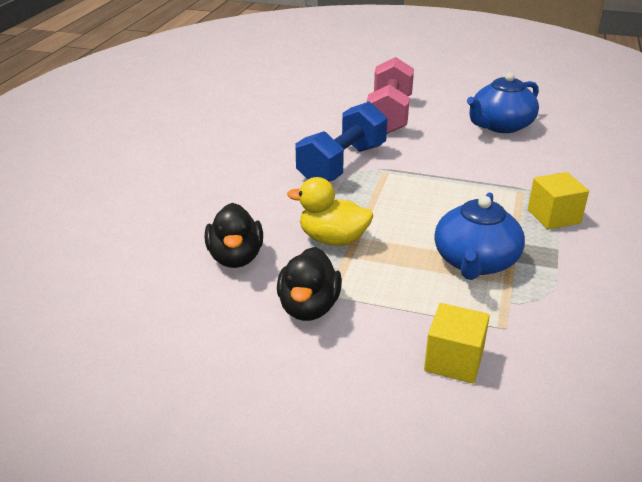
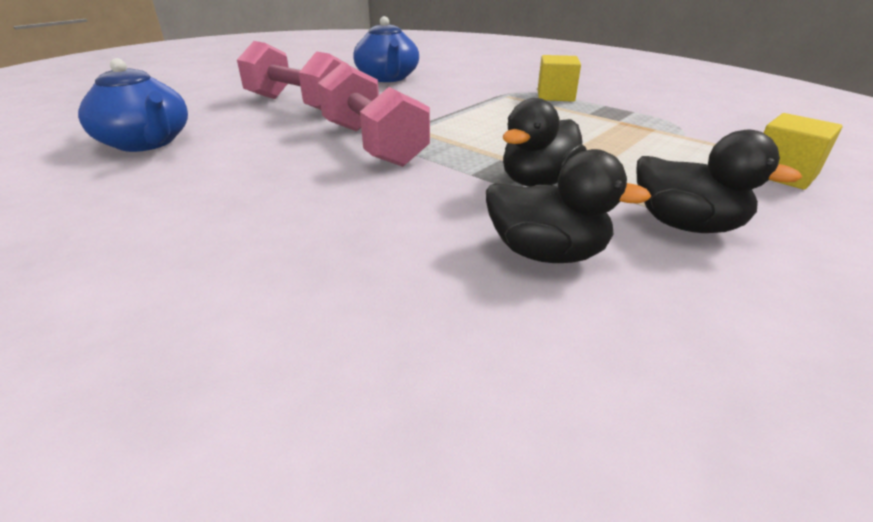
camera: 65 degrees left, 0 degrees up
yellow duck [287,177,373,246] -> black duck [503,98,586,187]
blue dumbbell [296,101,388,181] -> pink dumbbell [318,62,430,167]
blue teapot [434,193,525,280] -> blue teapot moved to [78,58,188,152]

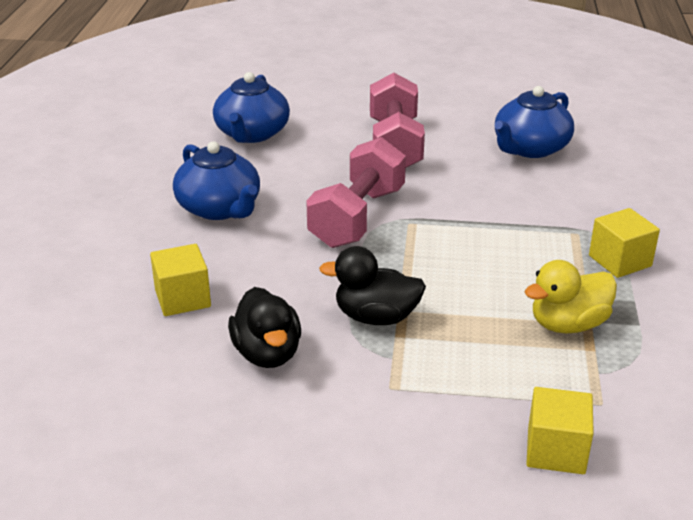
camera: 55 degrees right, 0 degrees up
black duck [636,130,802,233] -> none
none -> yellow cube [150,244,211,316]
none -> blue teapot [173,141,260,220]
none -> yellow duck [525,260,617,333]

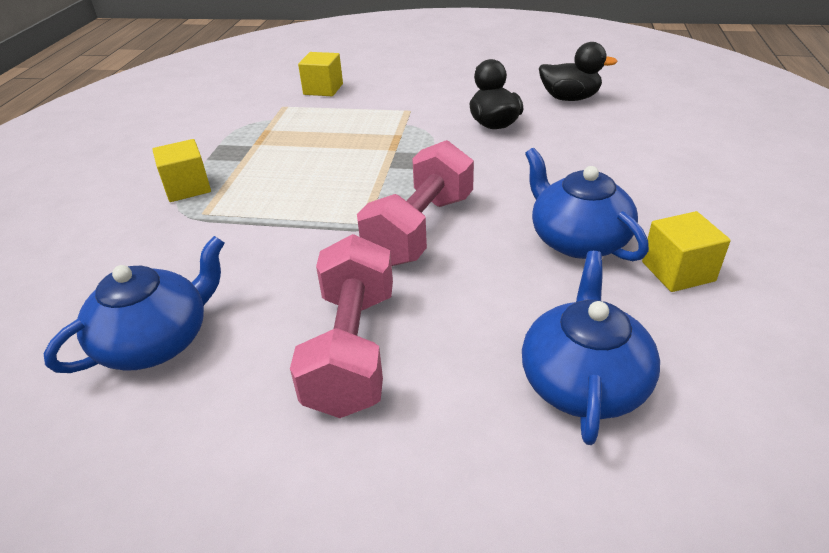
camera: 175 degrees left, 5 degrees up
yellow cube [150,244,211,316] -> yellow cube moved to [642,211,731,292]
black duck [319,246,426,325] -> black duck moved to [539,42,618,101]
yellow duck [525,260,617,333] -> none

